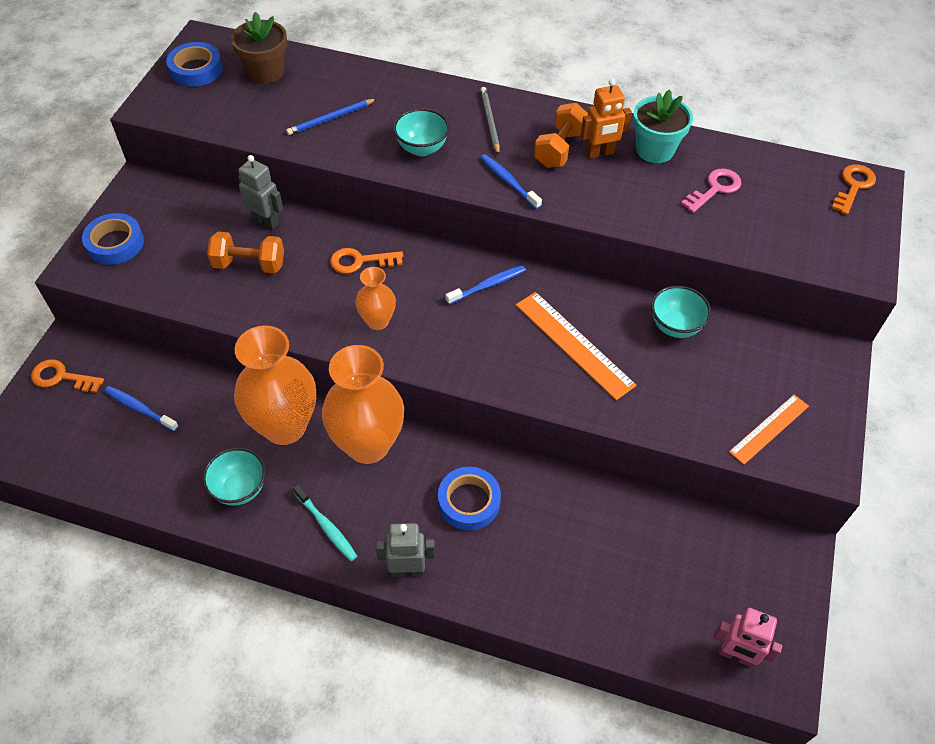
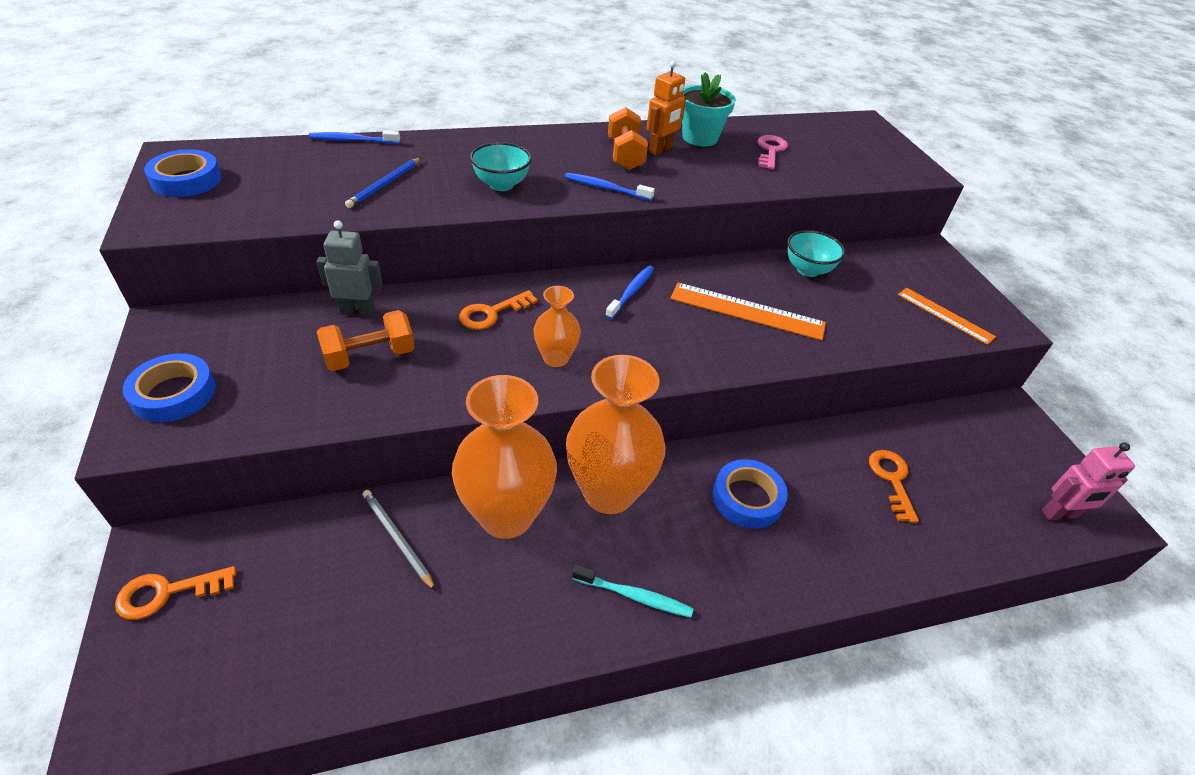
camera: 35 degrees left, 10 degrees down
blue toothbrush [104,386,179,432] -> blue toothbrush moved to [308,131,400,144]
turquoise bowl [202,448,266,506] -> none
brown flower pot [231,12,287,84] -> none
grey robot [376,523,435,577] -> none
grey pencil [480,87,500,155] -> grey pencil moved to [362,490,436,591]
orange ruler [729,394,809,465] -> orange ruler turned 60 degrees counterclockwise [898,288,996,345]
orange key [832,164,876,215] -> orange key moved to [869,450,919,523]

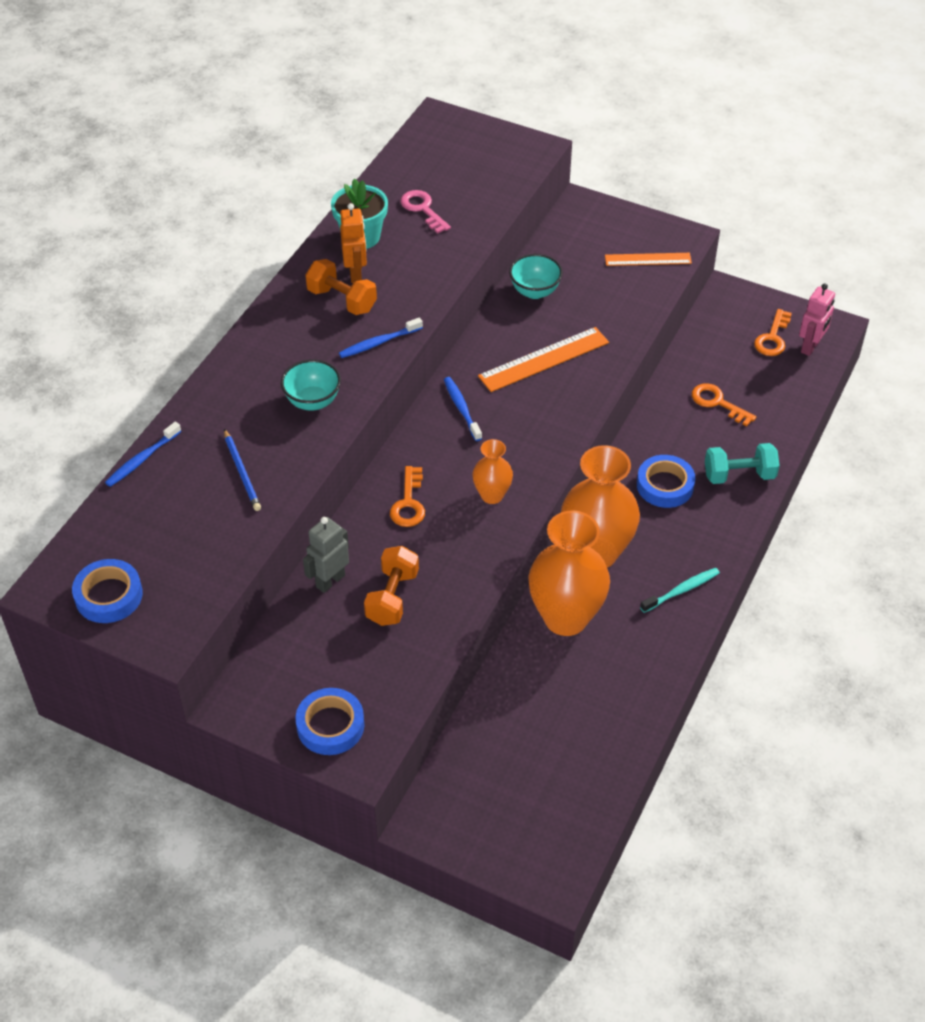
camera: 45 degrees left, 5 degrees up
orange key [115,566,236,620] -> orange key moved to [754,309,792,356]
grey pencil [362,490,436,591] -> none
none -> turquoise dumbbell [705,443,780,484]

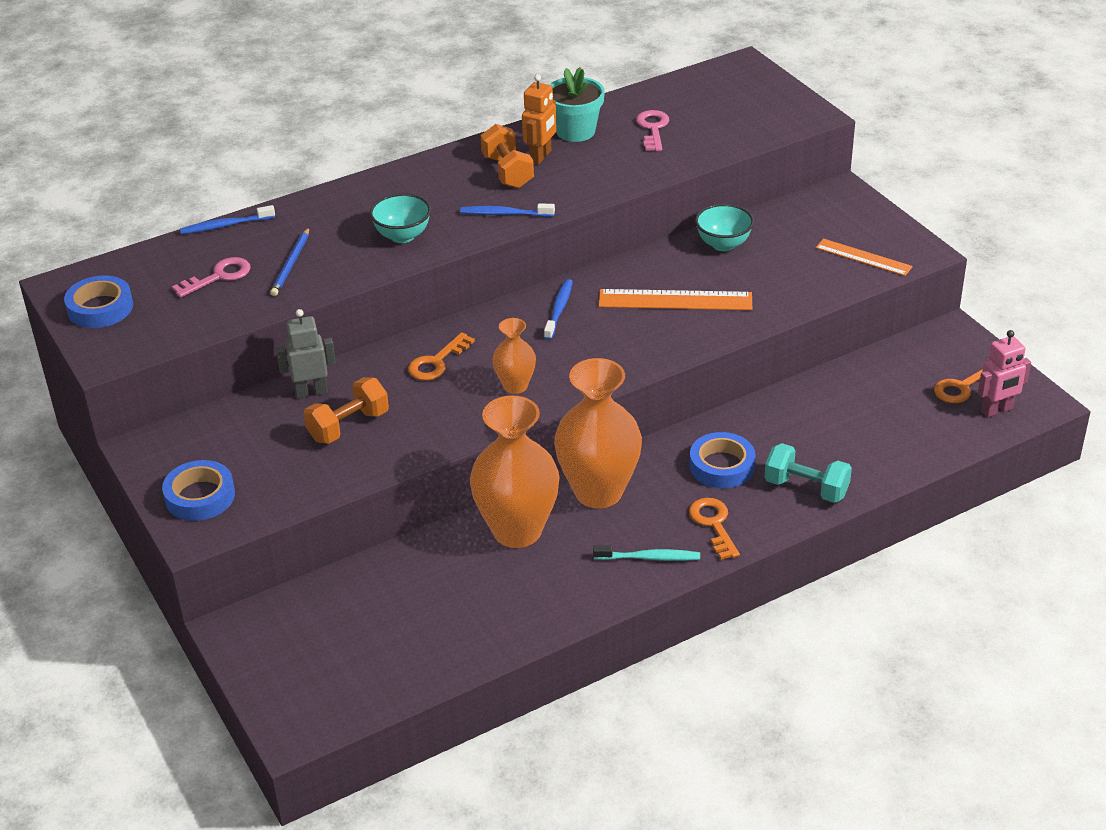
camera: 35 degrees right, 10 degrees down
orange key [692,383,756,426] -> orange key moved to [689,498,740,560]
none -> pink key [172,257,251,298]

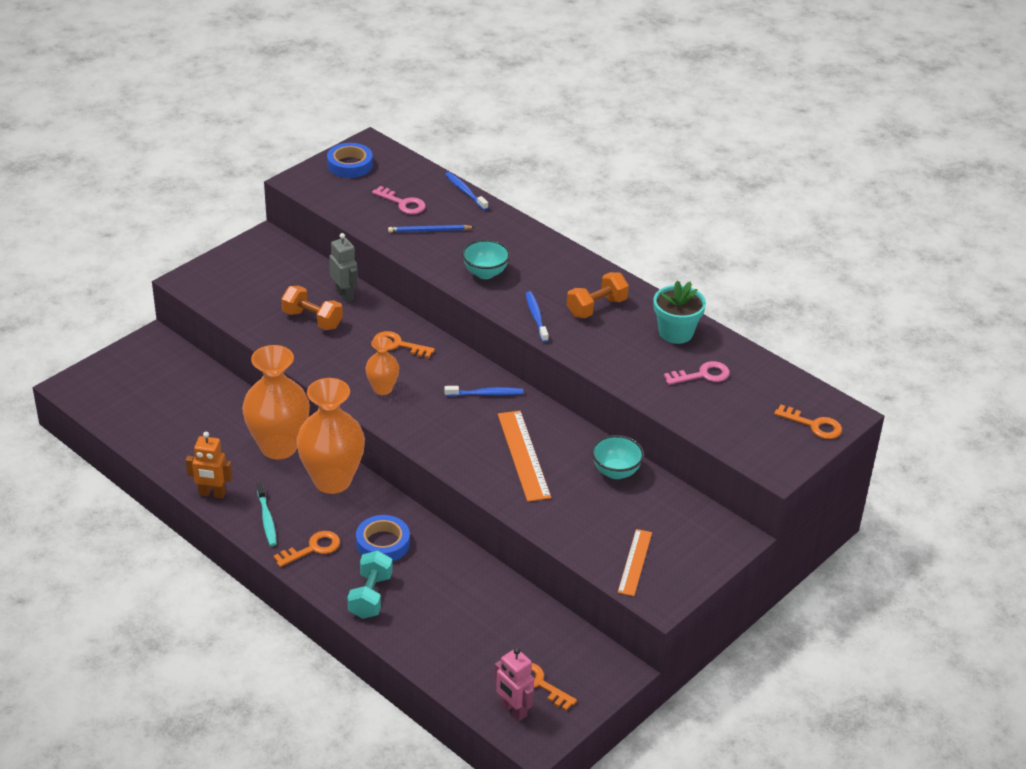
camera: 70 degrees right, 0 degrees up
blue tape [162,460,235,521] -> none
orange robot [522,74,557,165] -> orange robot moved to [186,432,232,498]
none -> orange key [774,405,842,439]

